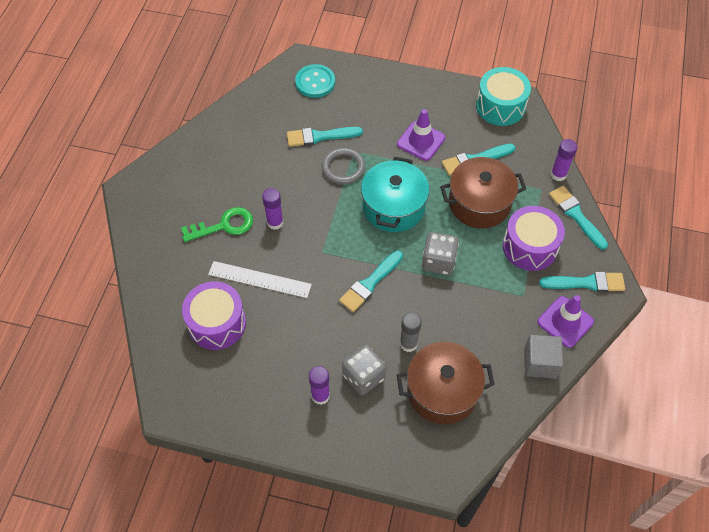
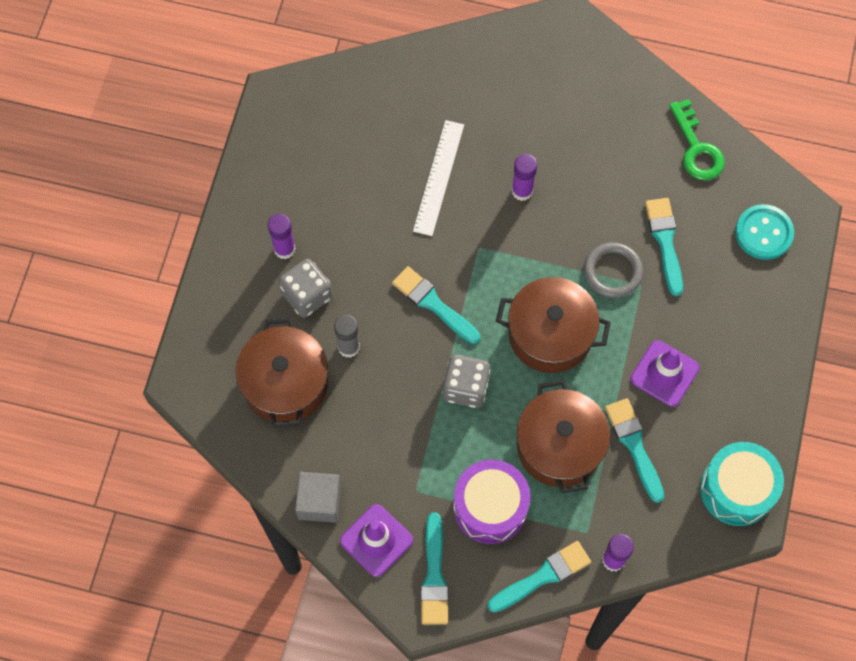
camera: 90 degrees right, 10 degrees up
green key [181,207,253,242] -> green key moved to [669,99,725,180]
purple drum [182,281,246,350] -> none
turquoise pot [361,157,429,232] -> brown pot [496,277,611,373]

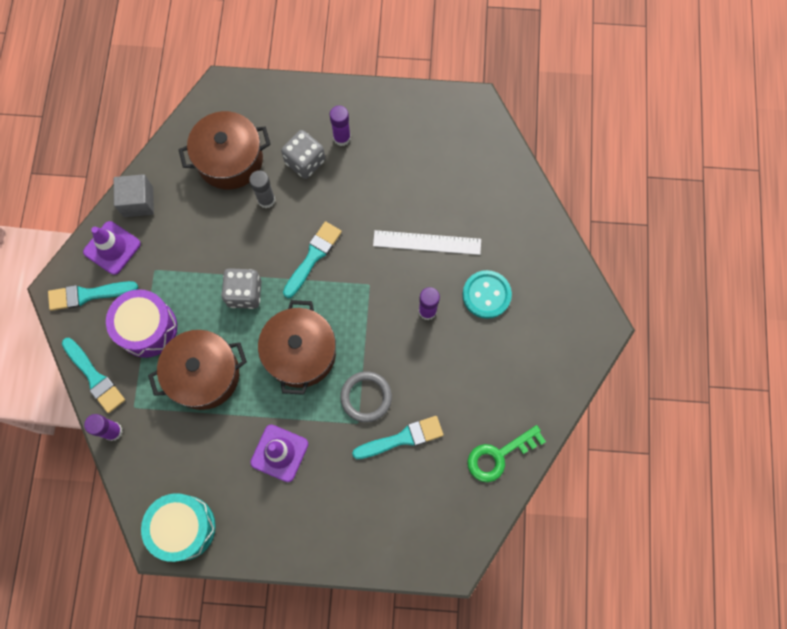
camera: 80 degrees right, 5 degrees up
turquoise brush [605,398,664,503] -> none
turquoise button [735,204,794,260] -> turquoise button moved to [462,270,512,319]

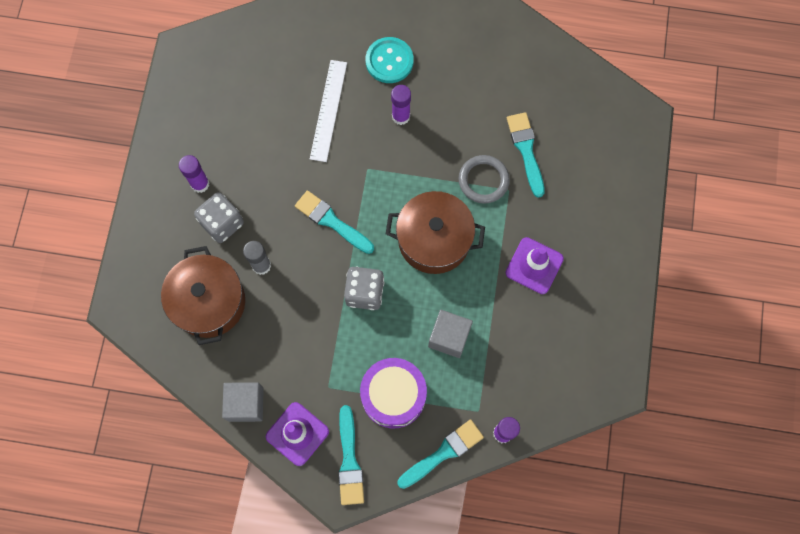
camera: 85 degrees left, 0 degrees up
turquoise drum [141,493,216,562] -> none
brown pot [148,330,247,410] -> grey cube [428,310,473,358]
green key [468,425,546,482] -> none

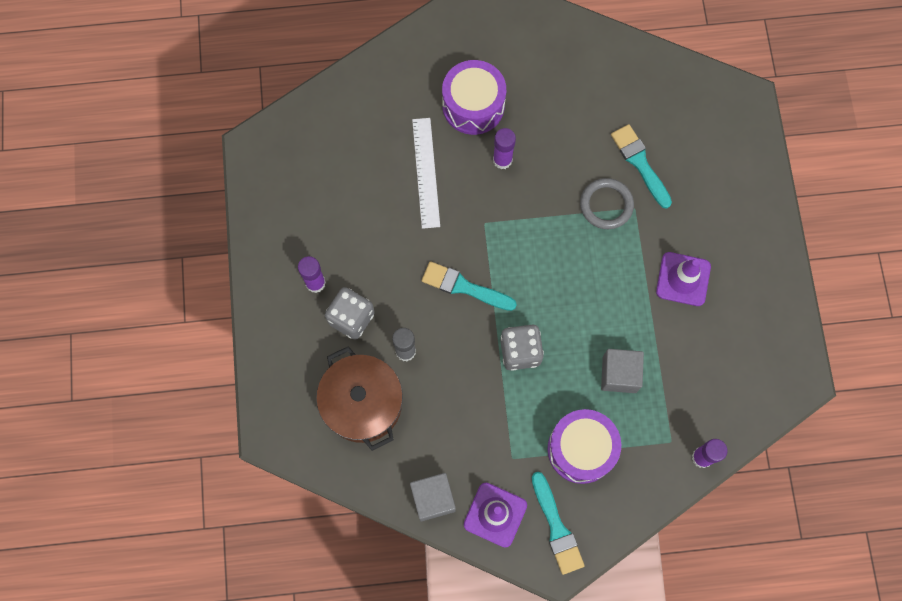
camera: 15 degrees left, 0 degrees up
turquoise button [366,37,413,83] -> purple drum [442,60,506,135]
brown pot [386,191,485,274] -> none
turquoise brush [397,420,484,489] -> none

